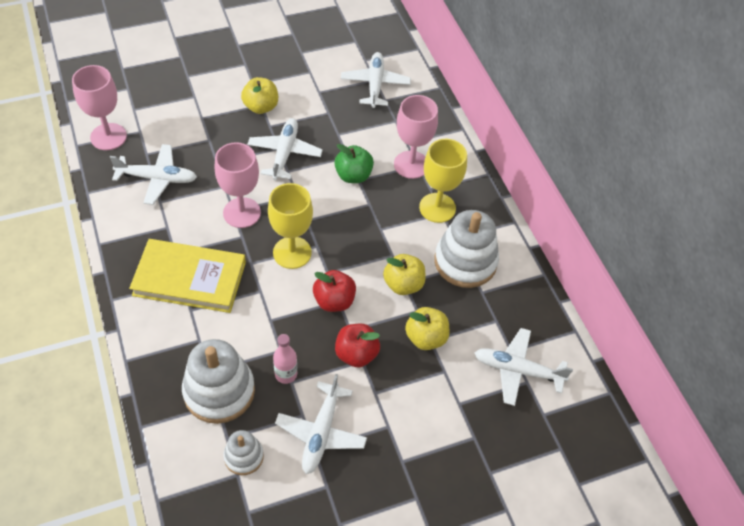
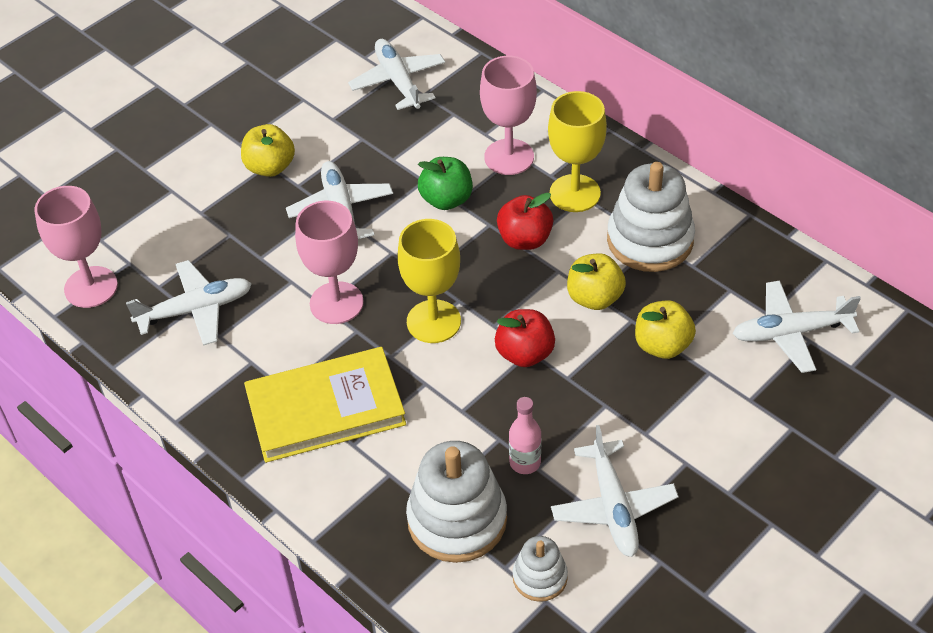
camera: 20 degrees left, 5 degrees down
red apple [335,324,380,368] -> red apple moved to [497,193,553,250]

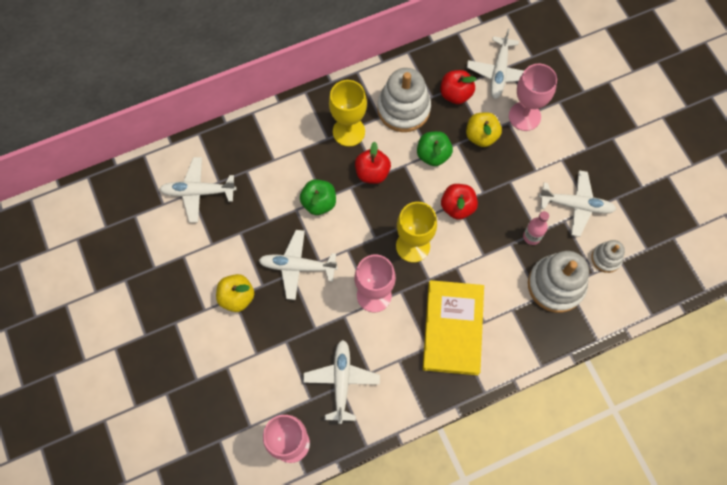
camera: 70 degrees left, 20 degrees up
pink goblet [480,56,537,175] -> pink goblet moved to [509,64,557,131]
yellow apple [567,253,626,310] -> green apple [417,131,453,166]
none -> red apple [440,70,476,104]

